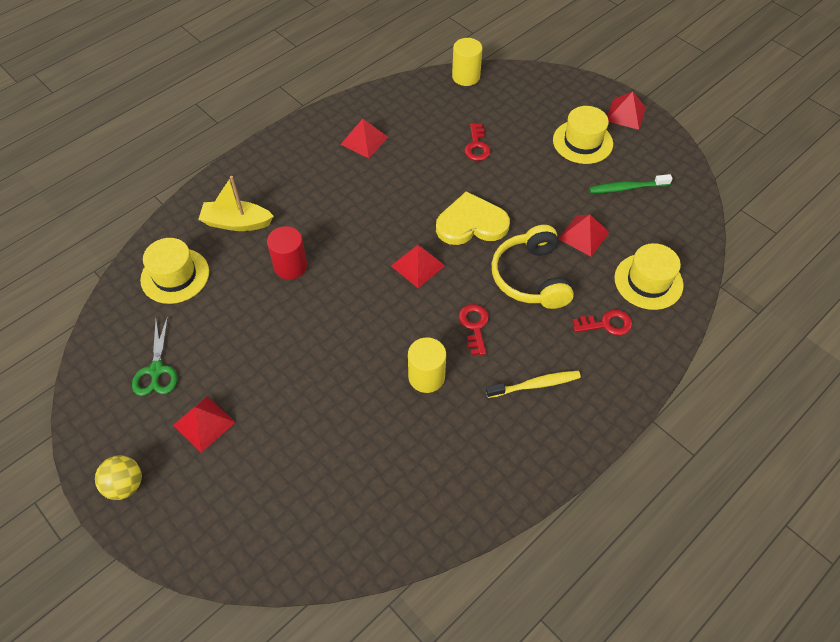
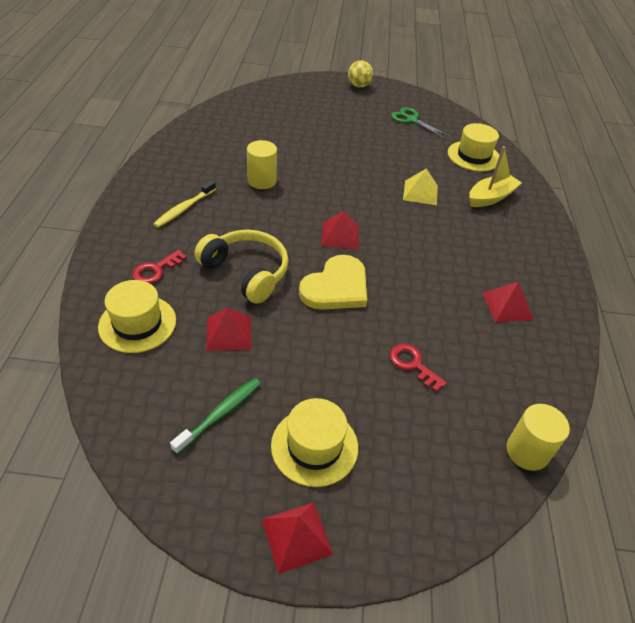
camera: 135 degrees right, 10 degrees down
red pyramid [173,396,236,453] -> none
red cylinder [267,226,307,280] -> yellow pyramid [403,168,438,205]
red key [459,304,489,355] -> none

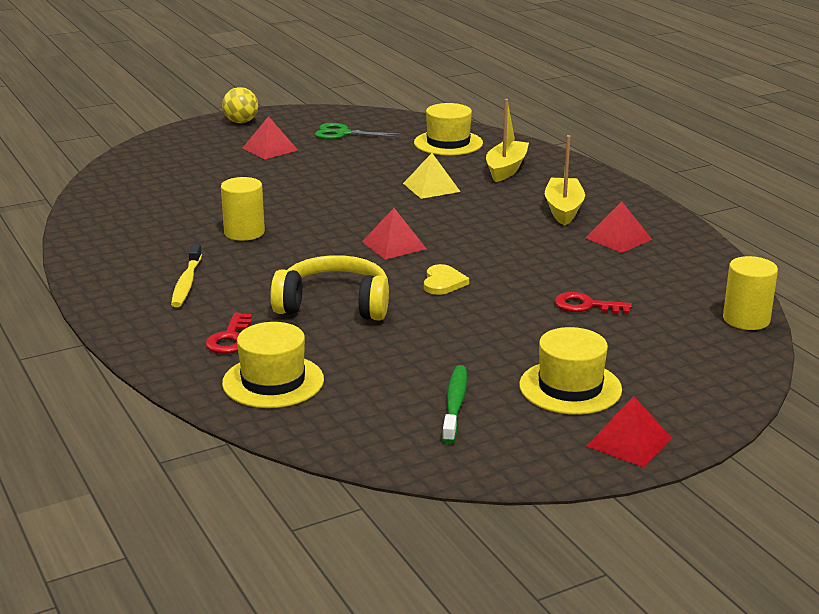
camera: 30 degrees left, 20 degrees down
red pyramid [206,308,251,351] -> red pyramid moved to [243,116,298,160]
yellow heart [299,255,367,310] -> yellow heart [424,264,469,295], size x0.54
none -> yellow boat [545,135,585,226]

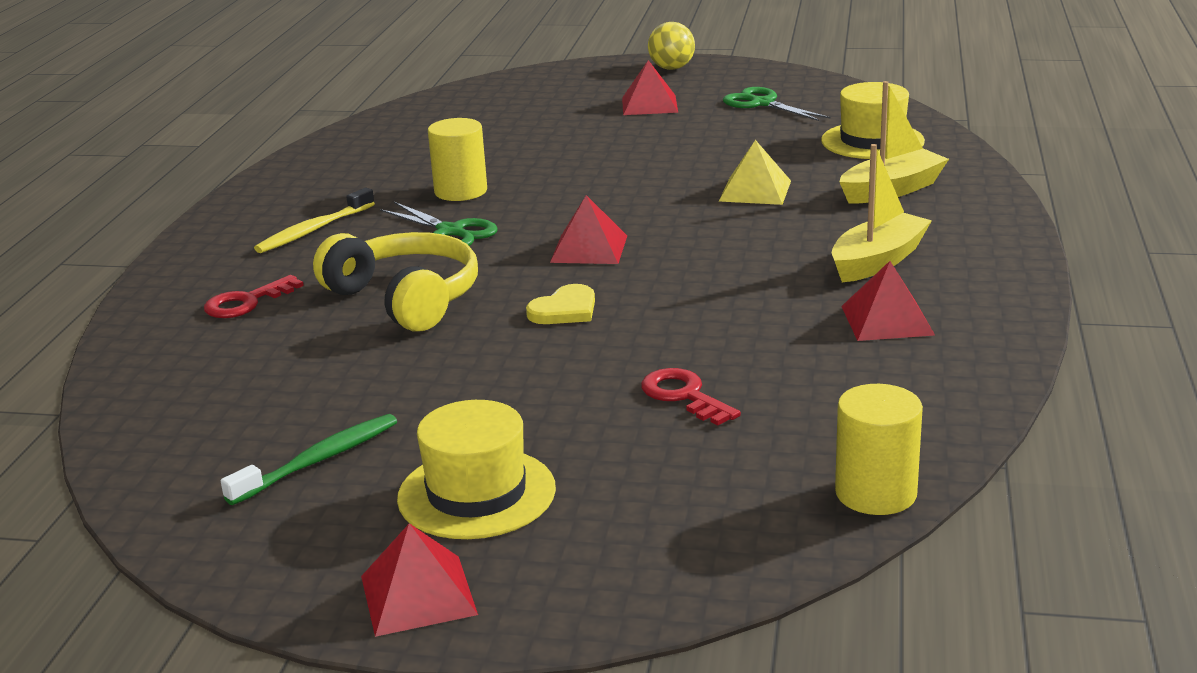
camera: 40 degrees right, 0 degrees up
yellow hat [222,322,324,408] -> none
none -> green scissors [380,202,497,246]

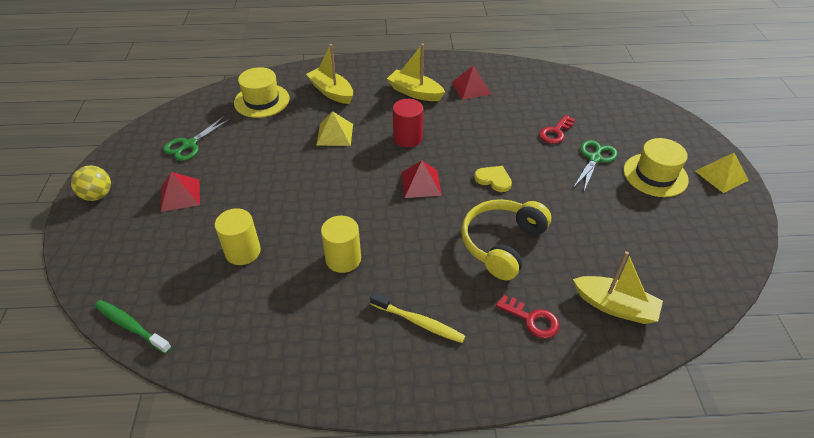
camera: 105 degrees left, 20 degrees up
green toothbrush [221,414,397,505] -> green toothbrush moved to [95,300,172,354]
red pyramid [361,523,478,637] -> yellow pyramid [695,153,749,193]
green scissors [380,202,497,246] -> green scissors moved to [573,140,618,191]
yellow cylinder [835,384,923,515] -> yellow cylinder moved to [215,208,261,265]
none -> red cylinder [393,99,423,147]
none -> yellow boat [573,251,663,324]

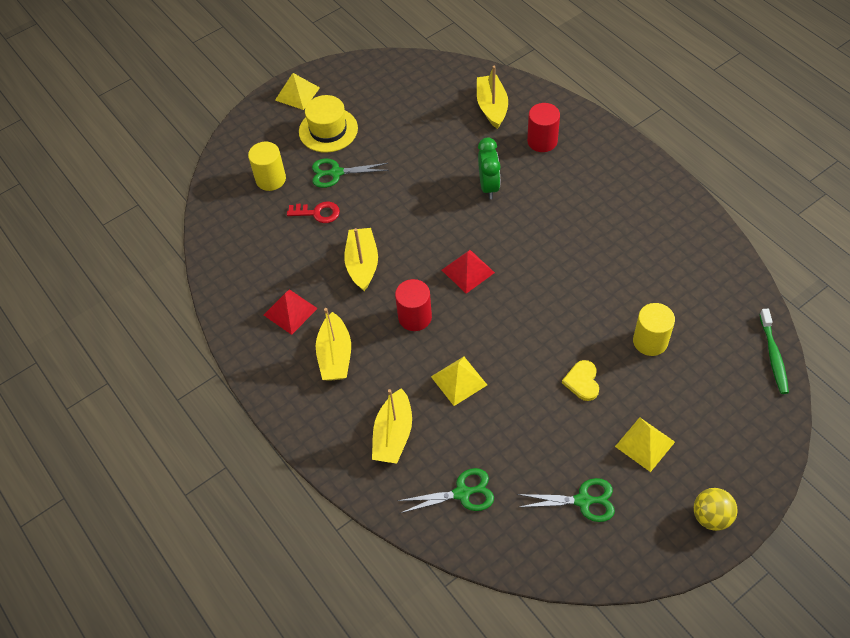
camera: 120 degrees left, 10 degrees up
red pyramid [161,172,200,212] -> yellow pyramid [615,417,675,472]
yellow hat [234,67,290,118] -> green scissors [397,468,494,513]
yellow cylinder [321,216,361,273] -> yellow cylinder moved to [248,142,286,191]
yellow toothbrush [370,293,465,343] -> none
yellow headphones [461,199,551,280] -> green clock [478,138,500,199]
yellow heart [474,166,512,192] -> yellow heart moved to [562,360,599,401]
red key [496,295,560,338] -> red cylinder [527,103,560,152]
none -> yellow boat [344,228,378,291]

